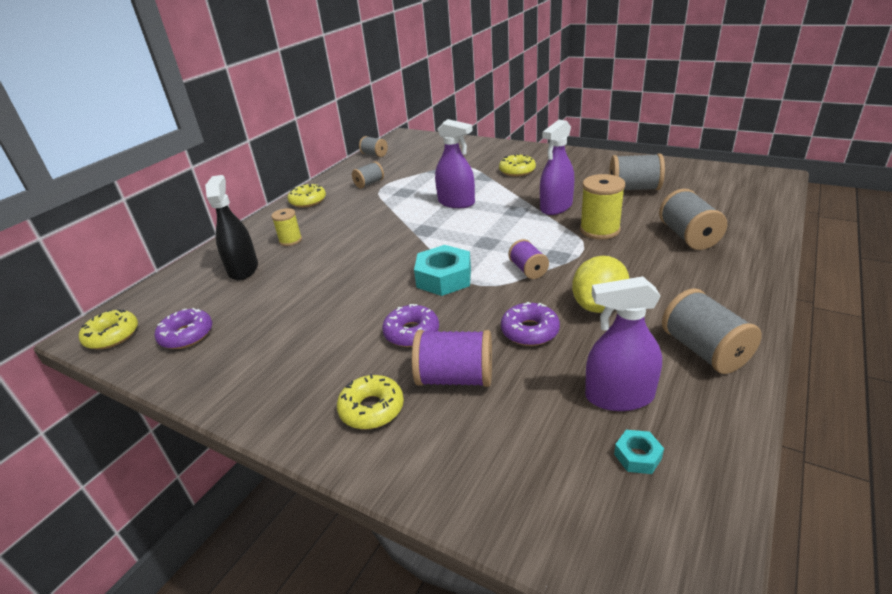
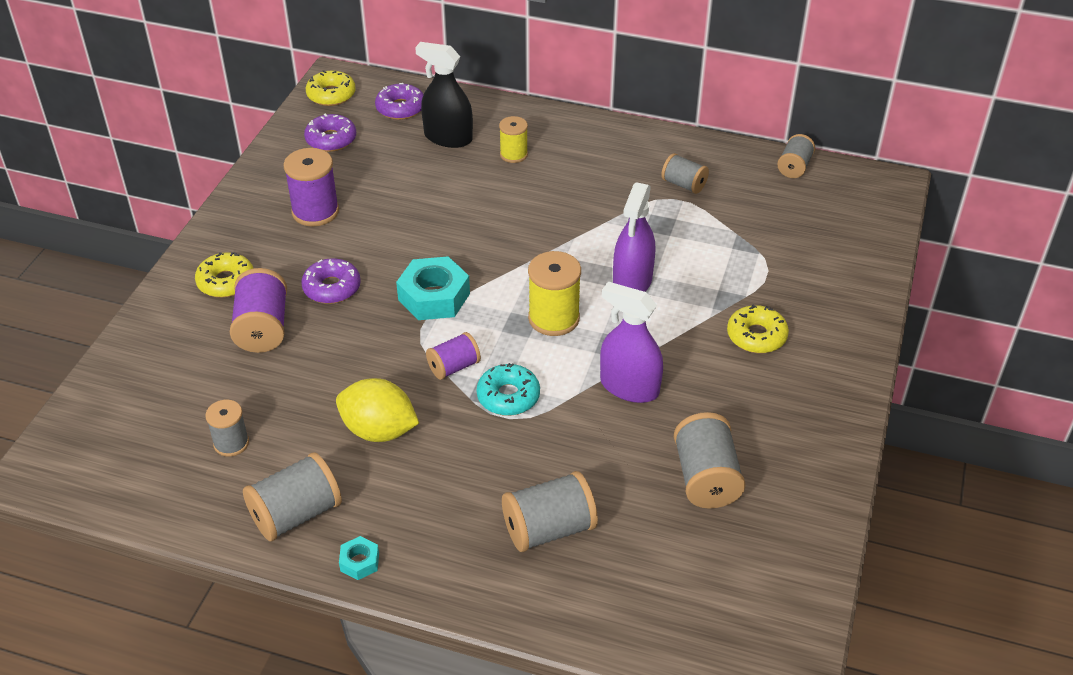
camera: 75 degrees right, 10 degrees up
black spray bottle [205,175,258,280] -> black spray bottle turned 135 degrees counterclockwise [415,42,473,148]
yellow donut [288,184,326,208] -> none
purple donut [501,302,560,346] -> purple donut moved to [375,83,424,120]
yellow spool [580,174,625,240] -> yellow spool moved to [528,251,581,336]
purple spray bottle [585,276,662,411] -> grey spool [205,400,249,457]
turquoise nut [614,430,664,474] -> turquoise nut moved to [339,536,379,580]
none -> purple spool [284,148,339,227]
none -> turquoise donut [477,363,540,416]

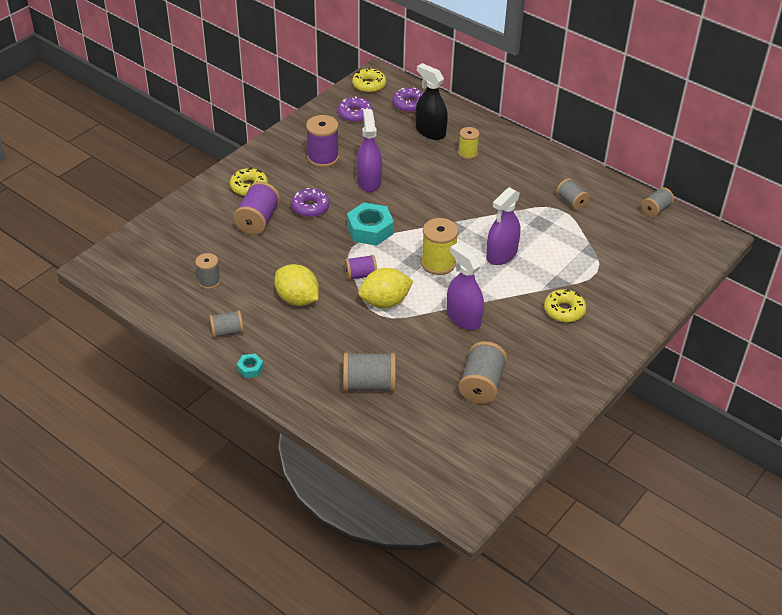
camera: 20 degrees right, 0 degrees up
grey spool [243,452,342,541] -> grey spool [209,310,244,338], size x0.63
turquoise donut [477,363,540,416] -> yellow lemon [358,268,413,308]
none -> purple spray bottle [356,109,382,192]

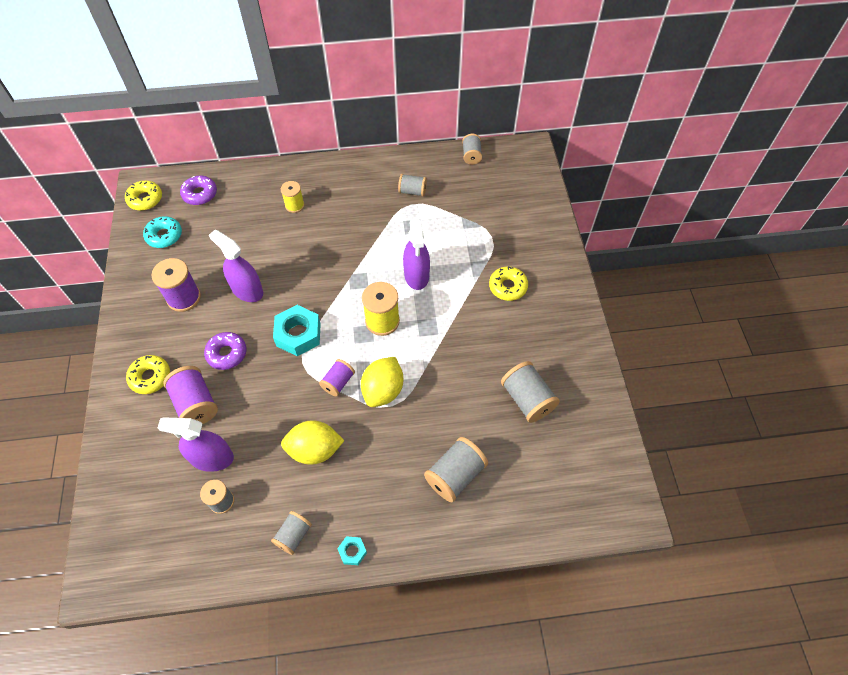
camera: 45 degrees left, 15 degrees up
purple donut [337,96,373,123] -> turquoise donut [143,216,182,248]
black spray bottle [416,63,448,140] -> none
purple spray bottle [447,243,484,330] -> purple spray bottle moved to [158,417,234,472]

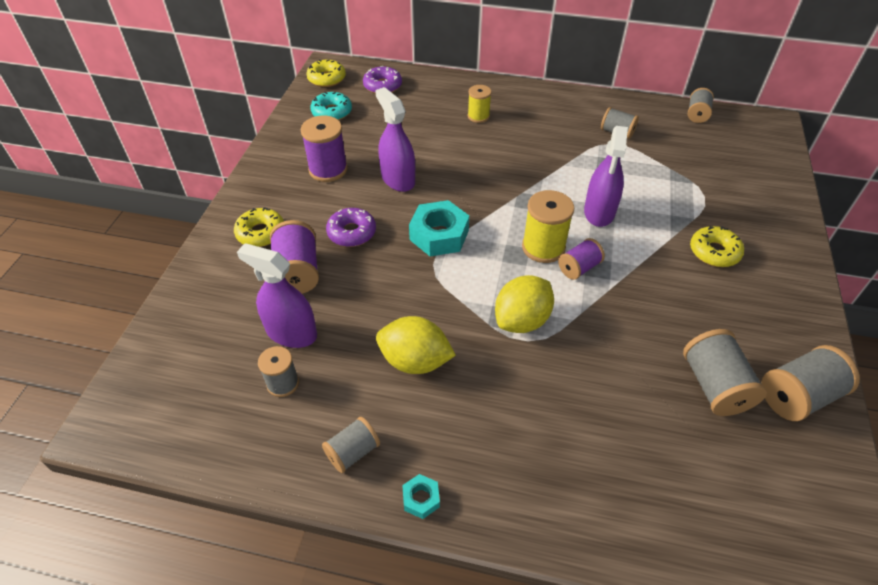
camera: 20 degrees right, 10 degrees down
purple spool [319,359,355,396] -> purple spool moved to [558,238,605,280]
grey spool [424,437,488,502] -> grey spool moved to [761,345,860,421]

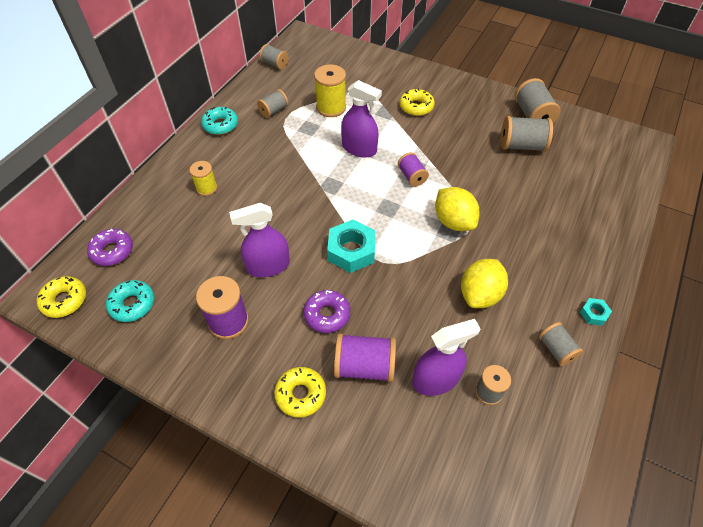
camera: 75 degrees left, 5 degrees up
purple spray bottle [237,243,317,348] -> purple spray bottle turned 150 degrees counterclockwise [412,319,481,396]
yellow spool [522,190,574,263] -> yellow spool moved to [314,64,346,117]
none -> turquoise donut [201,107,238,135]

